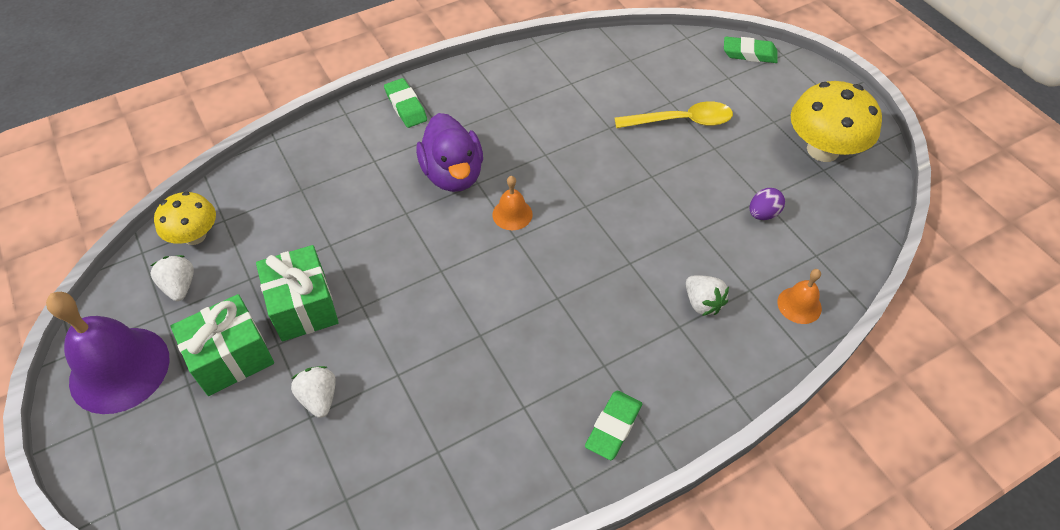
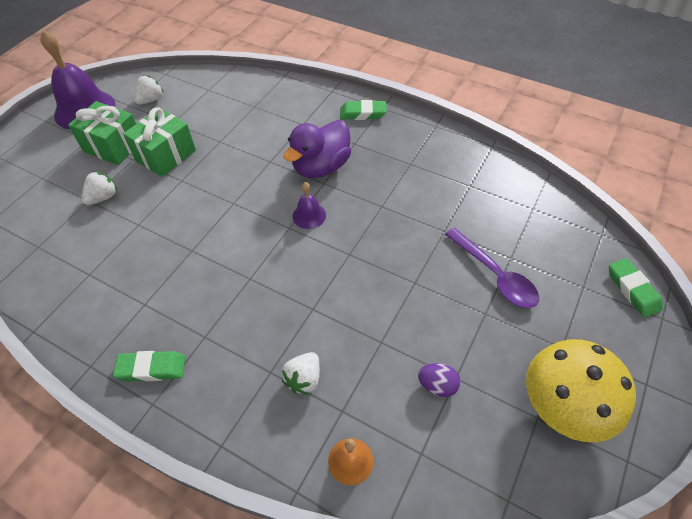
camera: 60 degrees right, 0 degrees up
yellow mushroom [154,192,216,245] -> none
green eraser [384,78,427,128] -> green eraser turned 60 degrees clockwise [340,100,387,120]
orange bell [492,176,533,230] -> purple bell [293,182,326,229]
yellow spoon [615,101,733,128] -> purple spoon [445,228,539,308]

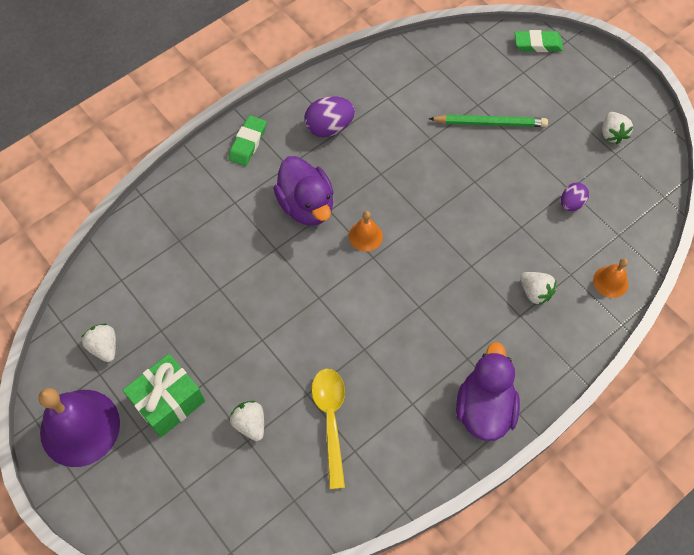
camera: 70 degrees left, 10 degrees up
green eraser [113,351,186,381] -> purple duck [456,342,520,441]
green gift [123,108,196,177] -> none
purple bell [293,182,326,229] -> orange bell [349,211,383,251]
purple spoon [445,228,539,308] -> green pencil [429,115,548,127]
yellow mushroom [526,339,636,442] -> white strawberry [602,112,634,144]
none -> purple egg [304,96,355,137]
none -> yellow spoon [312,369,345,489]

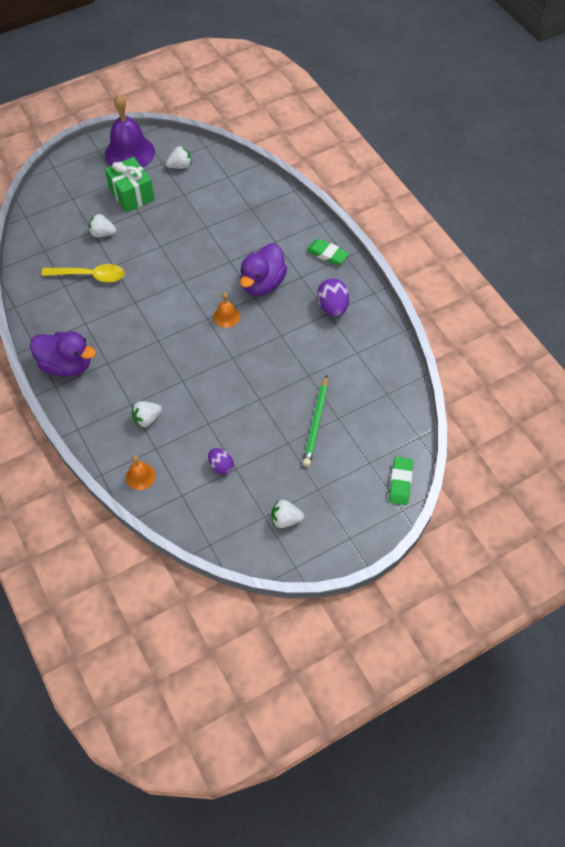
camera: 100 degrees right, 5 degrees down
white strawberry [230,401,264,441] -> white strawberry turned 150 degrees counterclockwise [89,214,116,238]
purple duck [274,156,334,226] -> purple duck turned 45 degrees counterclockwise [240,244,287,296]

